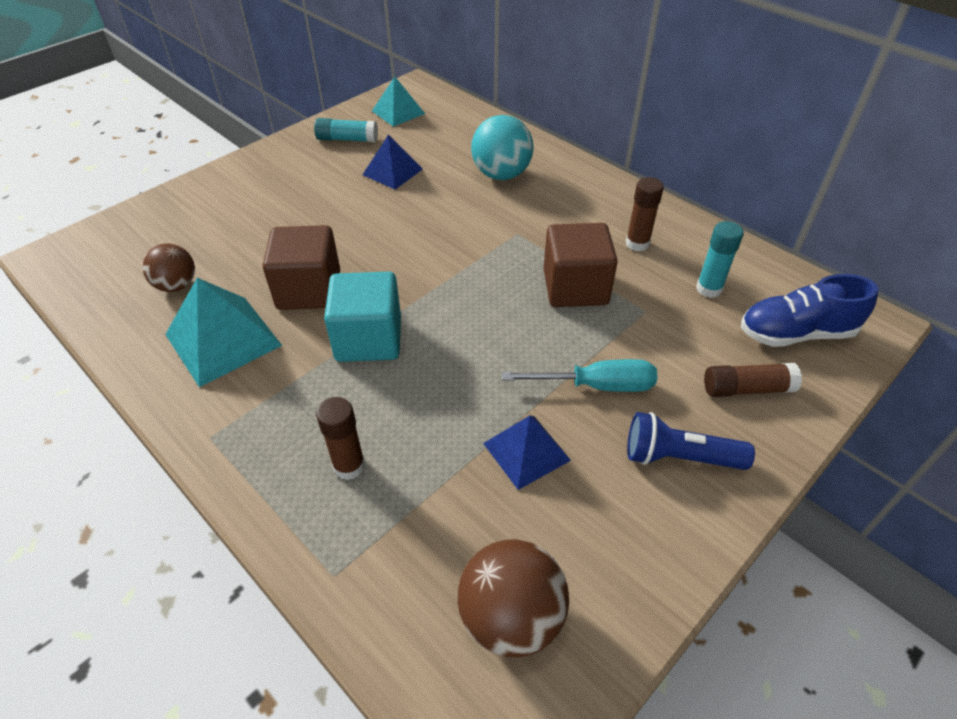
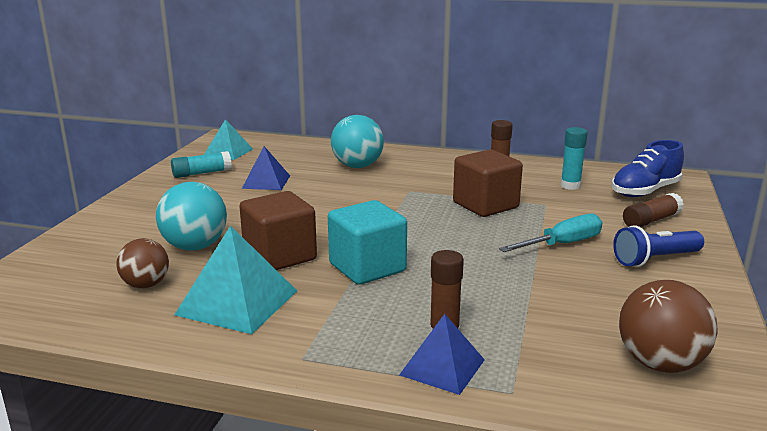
camera: 30 degrees left, 25 degrees down
blue pyramid [483,415,571,490] -> blue pyramid moved to [399,314,485,395]
none -> turquoise ball [156,182,227,251]

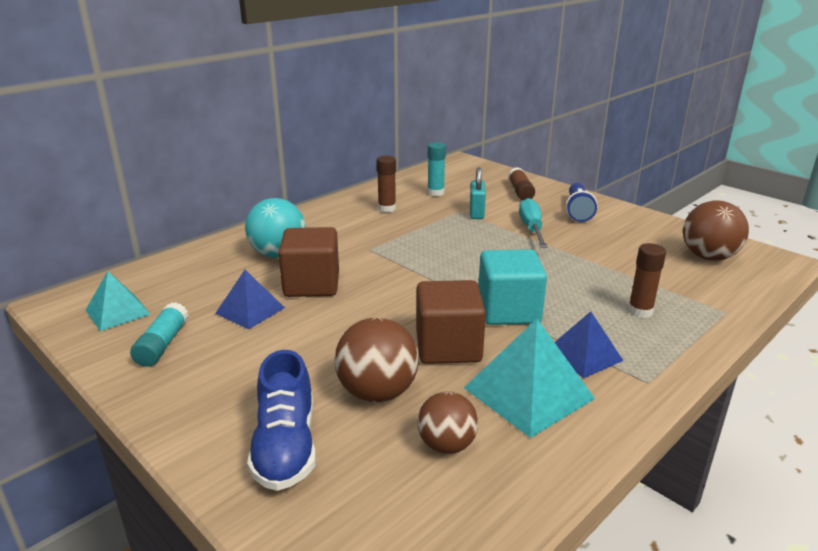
camera: 60 degrees left, 5 degrees up
turquoise ball [156,182,227,251] -> brown ball [334,317,419,402]
blue pyramid [399,314,485,395] -> blue pyramid moved to [555,311,624,378]
brown cube [453,150,523,217] -> brown cube moved to [278,227,339,297]
blue shoe [611,140,684,197] -> blue shoe moved to [247,350,316,491]
none -> turquoise padlock [470,167,486,219]

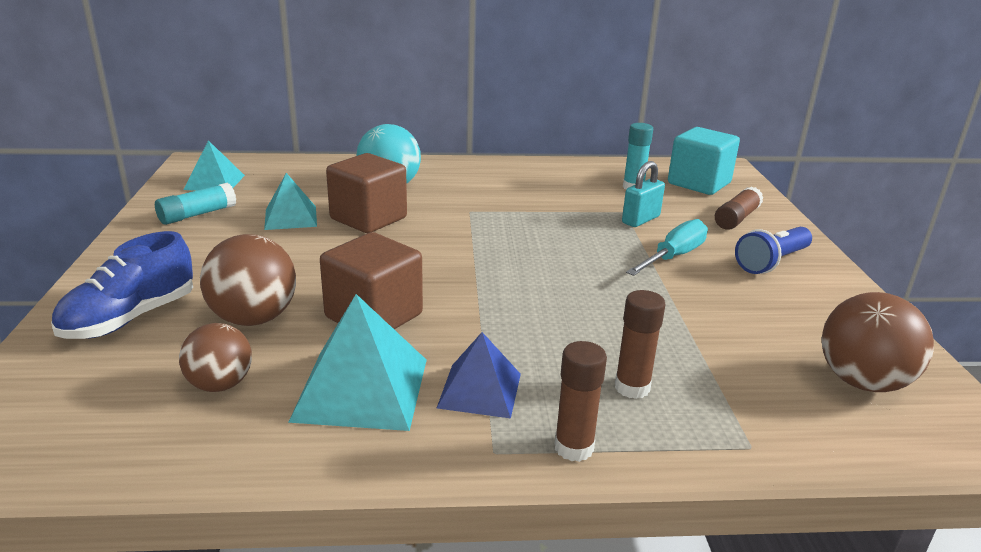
camera: 40 degrees right, 0 degrees up
blue pyramid [215,270,285,329] -> turquoise pyramid [264,173,317,230]
brown glue stick [377,156,396,213] -> brown glue stick moved to [554,341,607,462]
turquoise cube [478,249,547,325] -> turquoise cube moved to [668,127,740,195]

